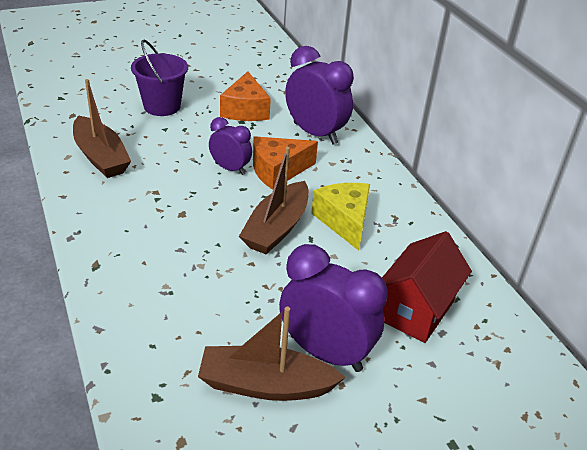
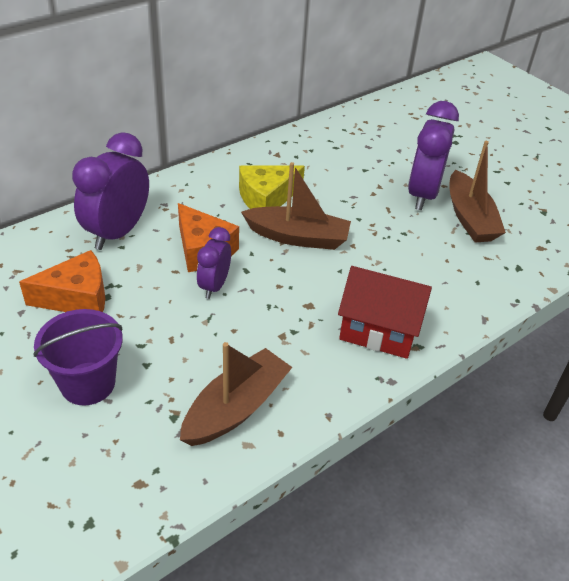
camera: 105 degrees left, 5 degrees up
red house [382,231,472,343] -> red house moved to [338,266,432,359]

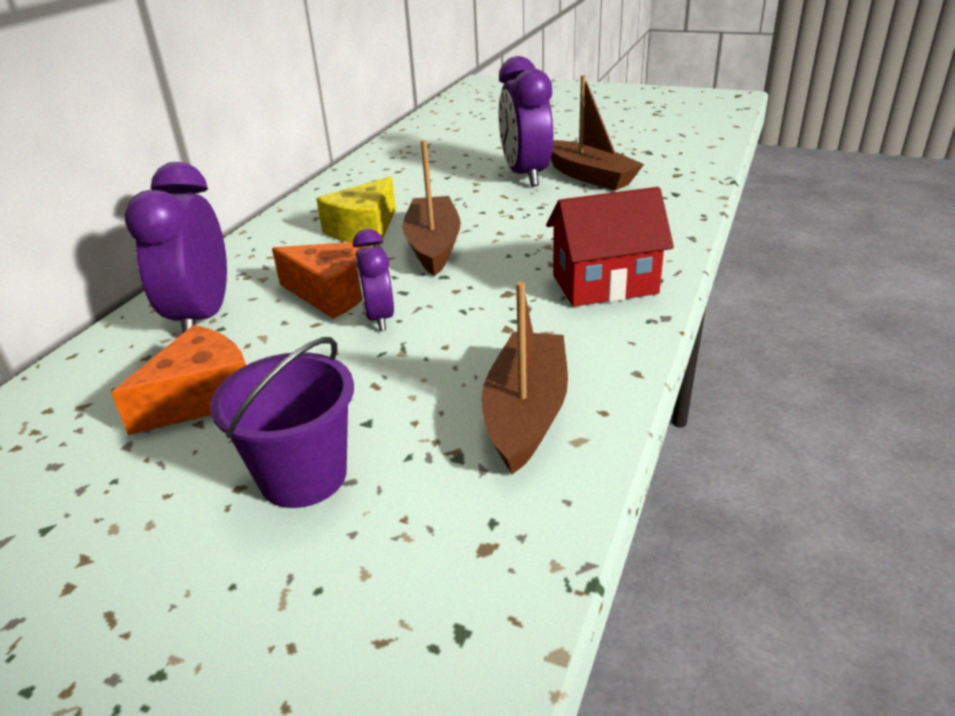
camera: 25 degrees left, 10 degrees down
brown boat [241,162,351,250] -> brown boat turned 75 degrees counterclockwise [402,140,461,276]

